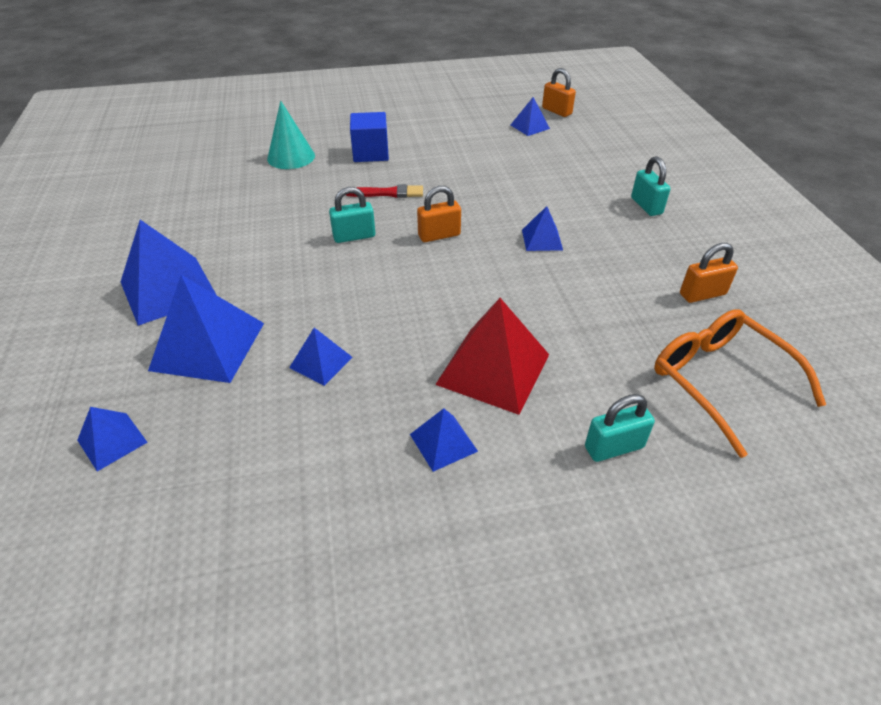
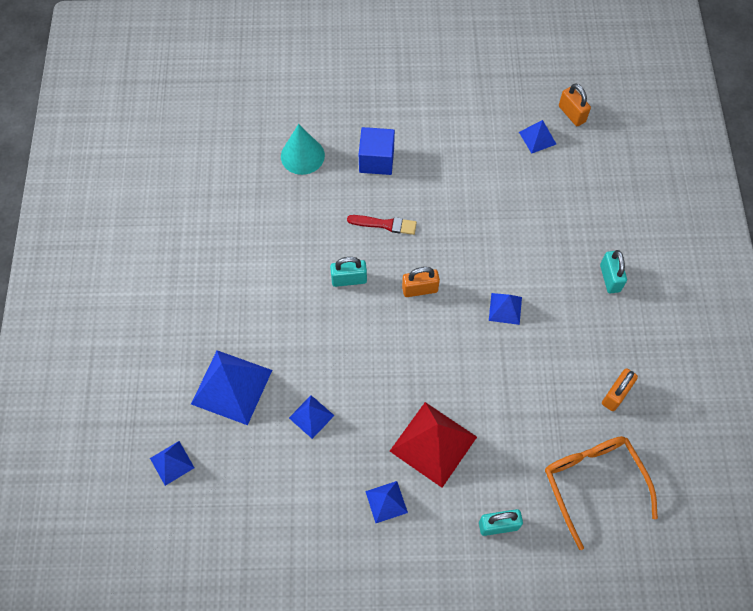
camera: 10 degrees right, 20 degrees up
blue pyramid [121,220,216,326] -> none
orange padlock [680,243,738,303] -> orange padlock turned 45 degrees counterclockwise [602,368,638,411]

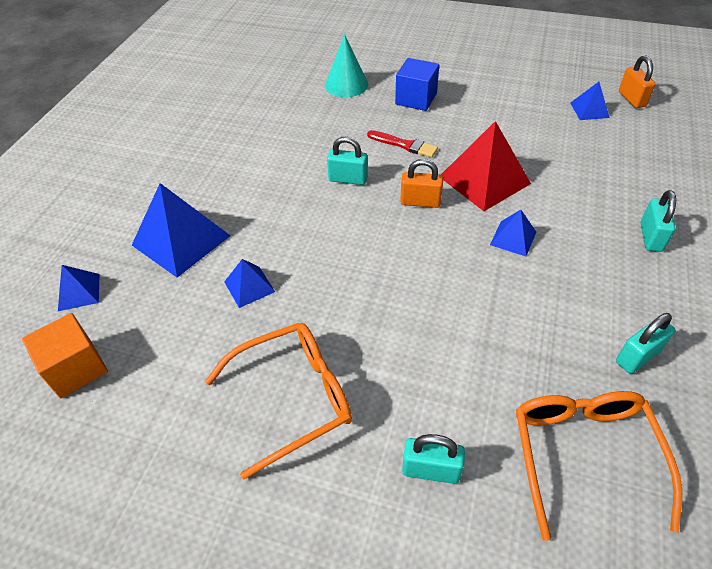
camera: 20 degrees right, 15 degrees down
blue pyramid [365,481,408,523] -> orange glasses [205,323,352,479]
red pyramid [390,402,477,488] -> red pyramid moved to [441,121,531,211]
orange padlock [602,368,638,411] -> turquoise padlock [616,313,675,374]
none -> orange cube [22,313,108,398]

